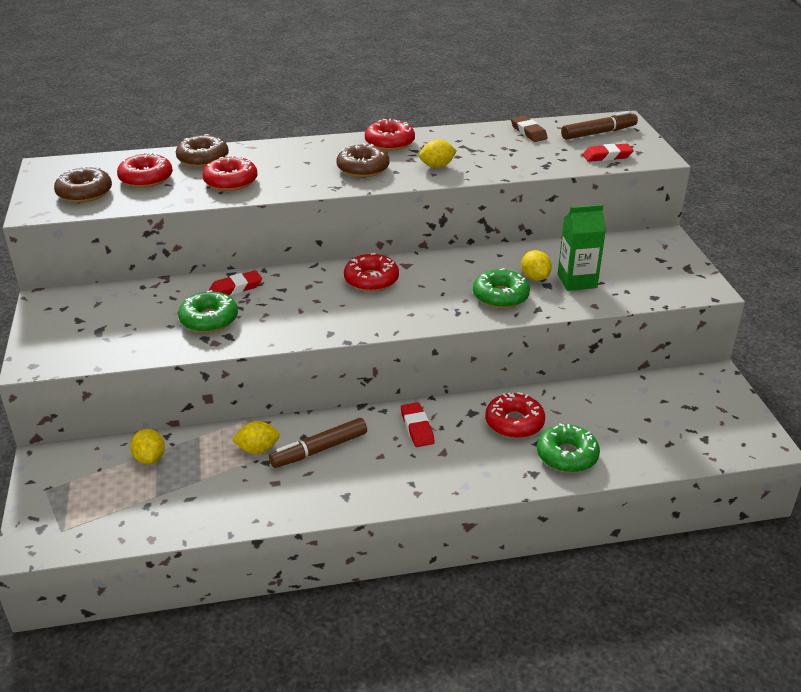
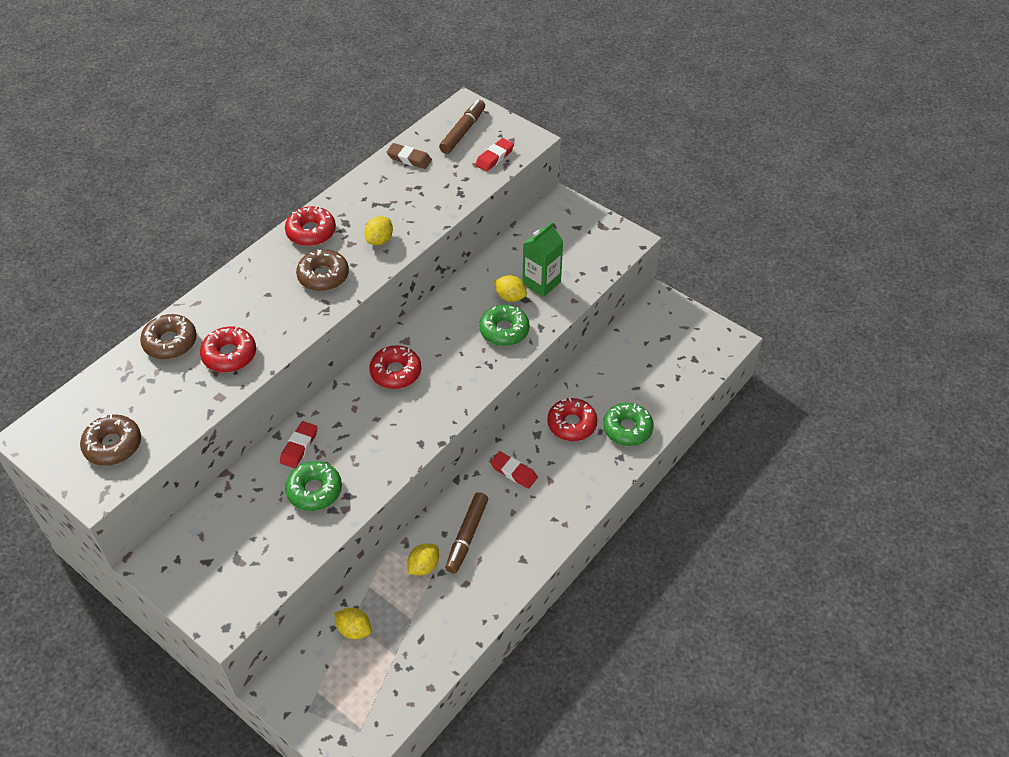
camera: 40 degrees left, 15 degrees up
red donut [117,152,173,188] -> none

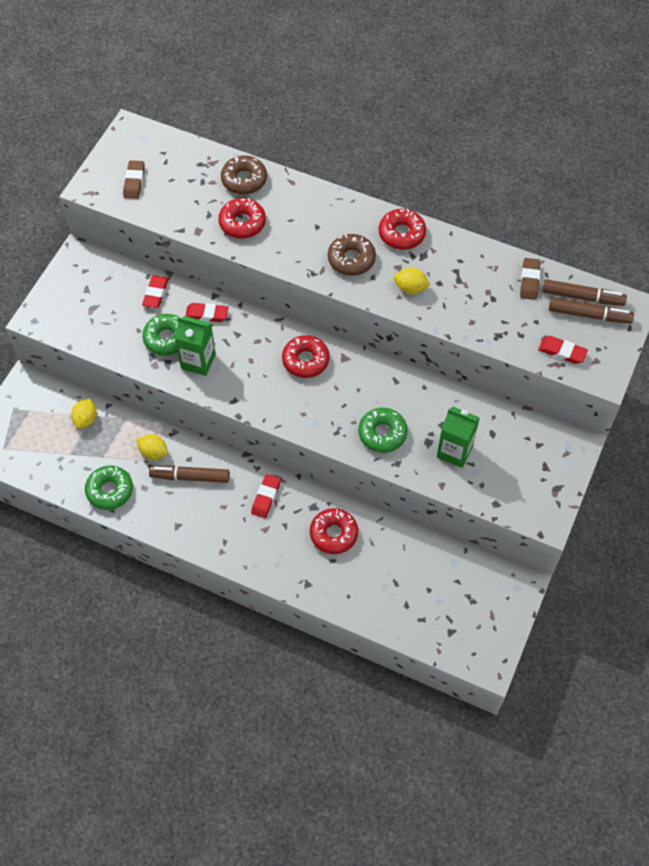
camera: 75 degrees right, 10 degrees up
brown donut [80,414,141,466] -> brown eraser [123,160,145,199]
yellow lemon [494,275,527,302] -> none
green donut [603,403,654,446] -> green donut moved to [85,465,133,510]
none -> red eraser [142,275,169,308]
none -> green carton [175,316,216,376]
none -> brown marker [542,279,627,306]

